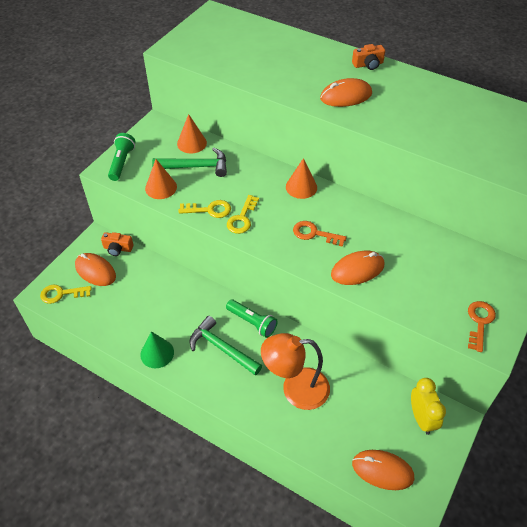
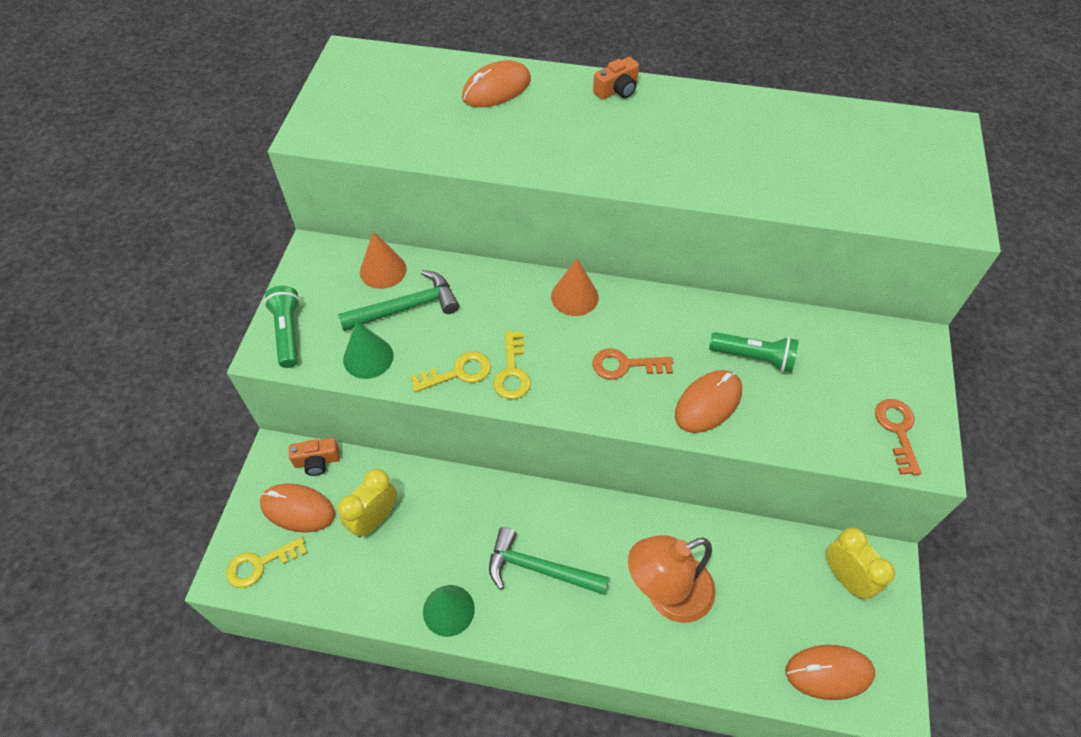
camera: 20 degrees left, 5 degrees up
orange cone [145,159,177,199] -> green cone [343,321,393,379]
green flashlight [226,299,278,338] -> green flashlight moved to [709,332,799,373]
orange mouse [320,78,372,107] -> orange mouse moved to [462,60,531,107]
none -> yellow clock [338,469,397,537]

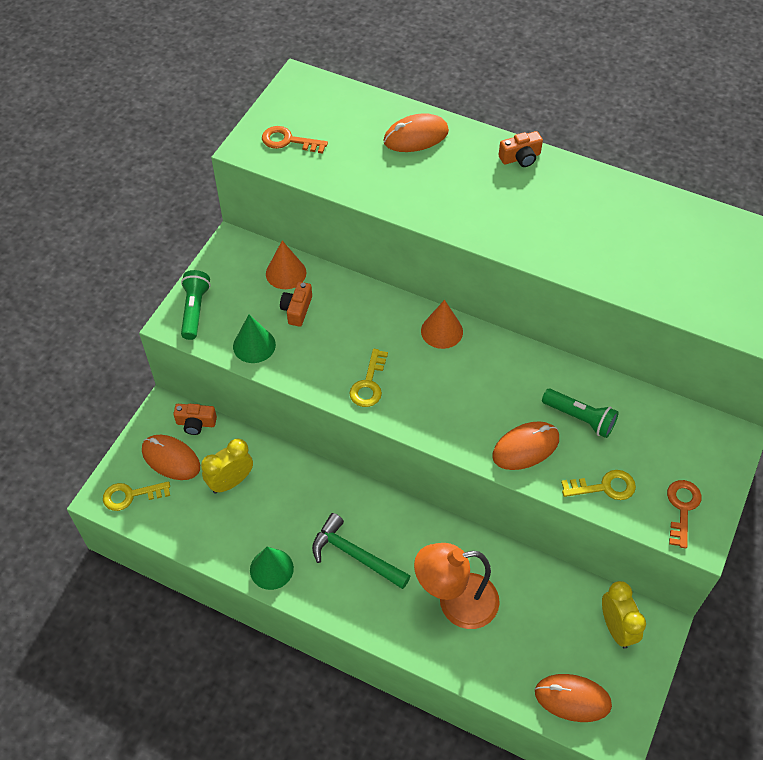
camera: 15 degrees right, 0 degrees up
green hammer [338,270,459,331] -> orange camera [280,282,312,327]
yellow key [410,351,491,392] -> yellow key moved to [561,470,636,500]
orange key [592,348,673,380] -> orange key moved to [262,126,328,154]

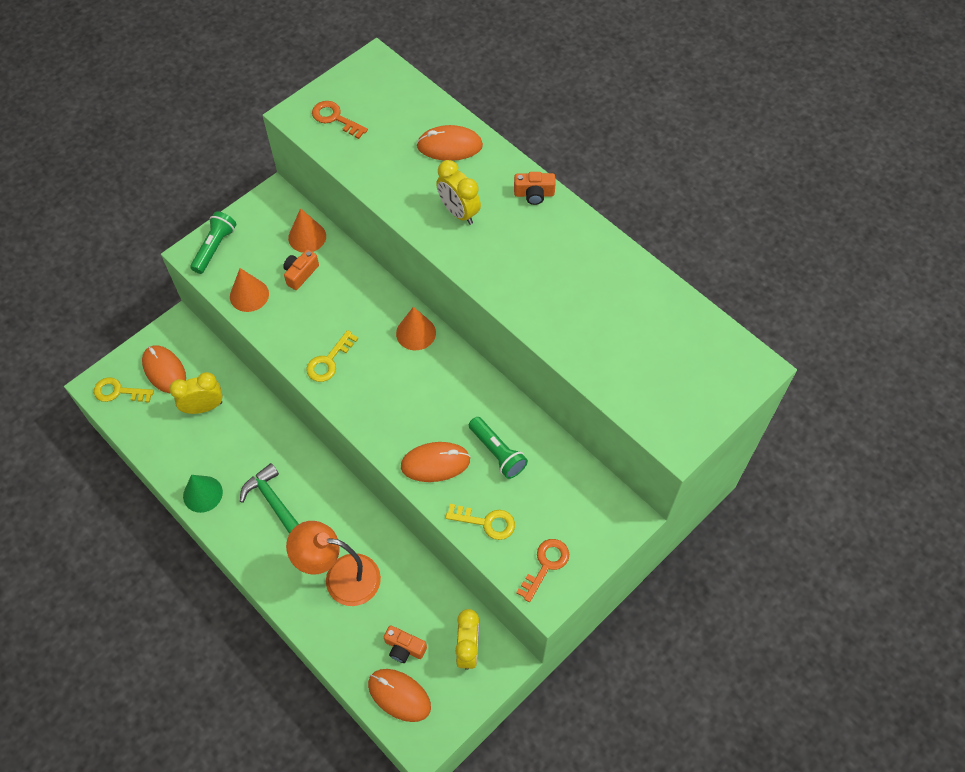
camera: 20 degrees right, 5 degrees up
orange camera [173,404,217,435] -> orange camera moved to [384,625,427,663]
green cone [233,315,276,363] -> orange cone [230,268,269,312]
none -> yellow clock [436,160,481,225]

